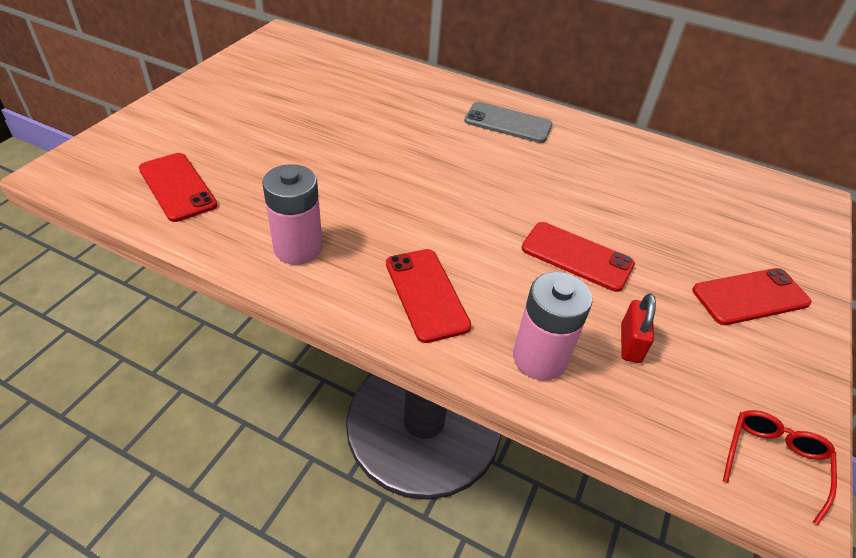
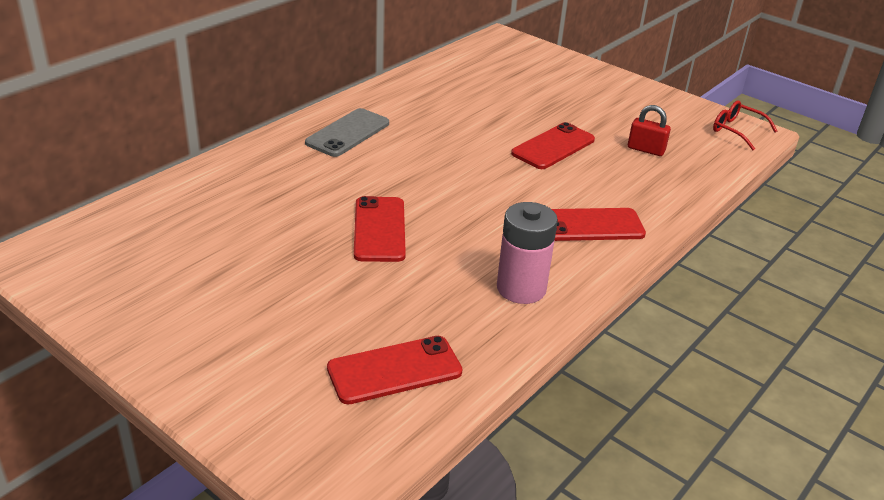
camera: 75 degrees left, 10 degrees down
pink battery [513,272,592,381] -> none
red phone [692,268,812,325] -> red phone moved to [354,196,406,262]

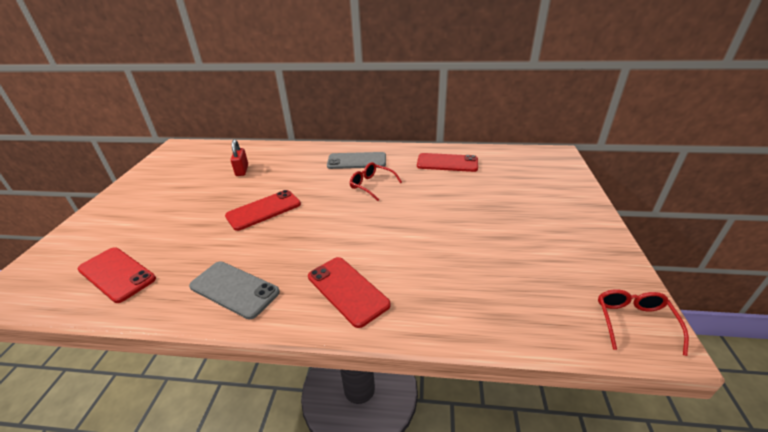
camera: 60 degrees right, 0 degrees up
pink battery [497,202,558,304] -> grey phone [189,261,280,319]
red phone [511,122,595,169] -> red phone moved to [417,153,478,172]
red padlock [628,105,671,156] -> red padlock moved to [231,140,248,176]
none -> red glasses [350,162,402,201]

